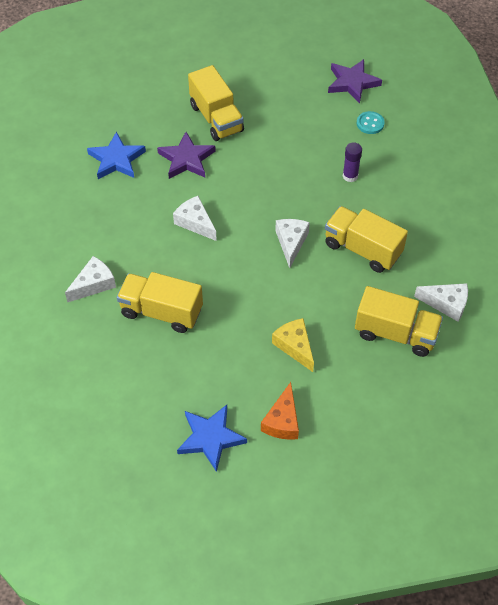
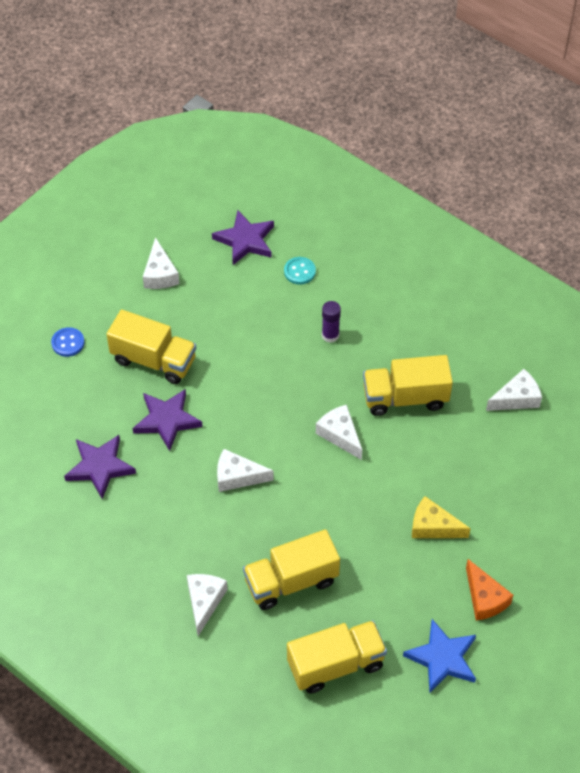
camera: 40 degrees left, 0 degrees up
blue star [87,132,146,179] -> purple star [64,435,136,499]
yellow truck [355,286,443,357] -> yellow truck moved to [287,620,387,694]
none -> blue button [51,327,85,357]
none -> white cheese [143,237,179,289]

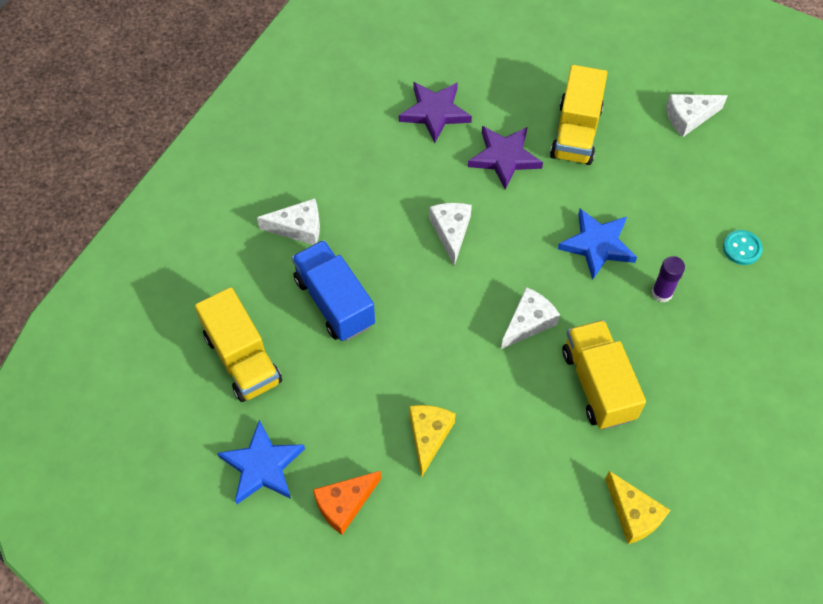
camera: 80 degrees right, 5 degrees up
blue button [51,327,85,357] -> none
purple star [212,210,274,265] -> none
yellow truck [243,529,340,610] -> blue truck [292,240,375,341]
white cheese [486,369,542,411] -> yellow cheese [605,471,670,544]
none -> blue star [558,209,637,280]

